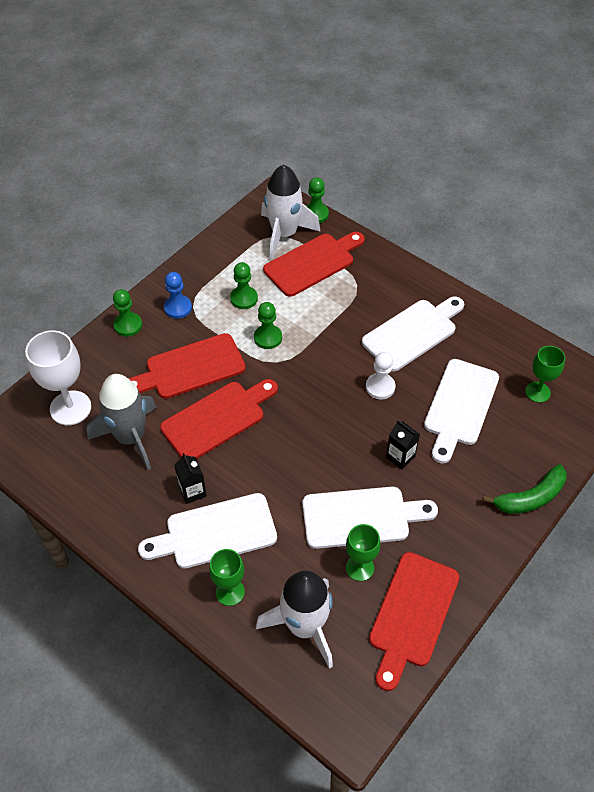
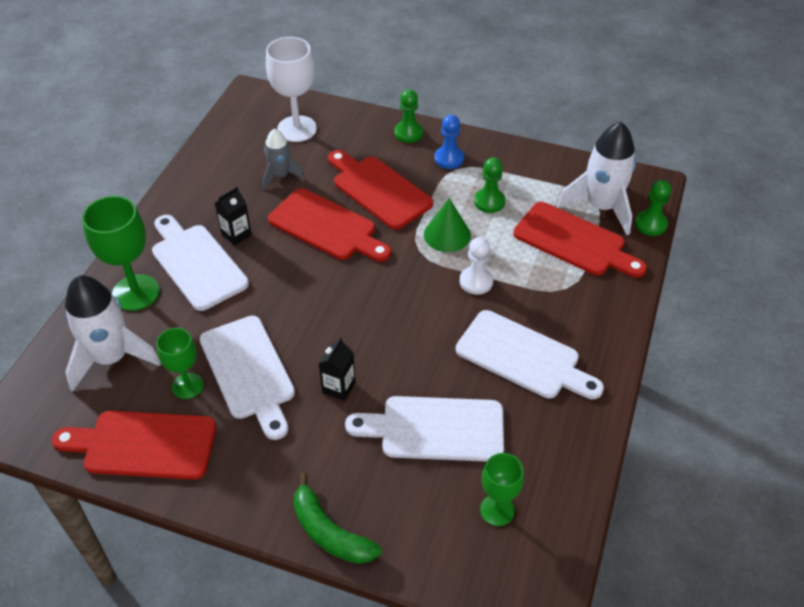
camera: 70 degrees right, 5 degrees down
grey rocket [87,374,157,470] -> grey rocket [263,128,305,189], size x0.58
green goblet [209,549,245,606] -> green goblet [82,196,160,311], size x1.62
green pawn [254,302,282,349] -> green cone [424,198,471,252]
white pawn [366,352,396,399] -> white pawn moved to [460,237,493,295]

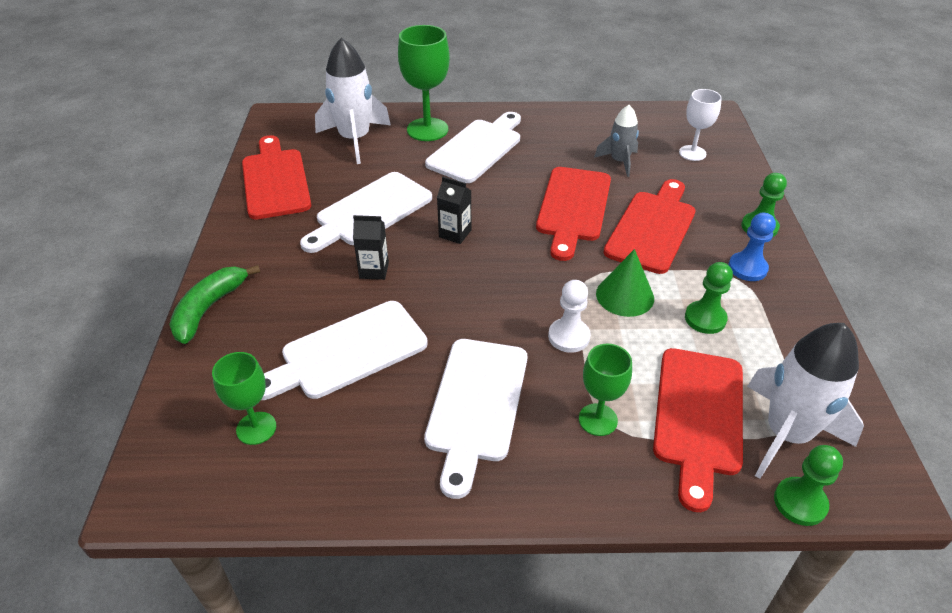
camera: 70 degrees right, 5 degrees down
green goblet [156,328,204,399] -> green goblet moved to [579,344,632,436]
black carton [215,187,252,246] -> black carton moved to [437,176,471,244]
white goblet [266,37,317,142] -> white goblet [679,89,722,161], size x0.62
white cutting board [345,396,504,462] -> white cutting board turned 105 degrees counterclockwise [261,301,428,400]

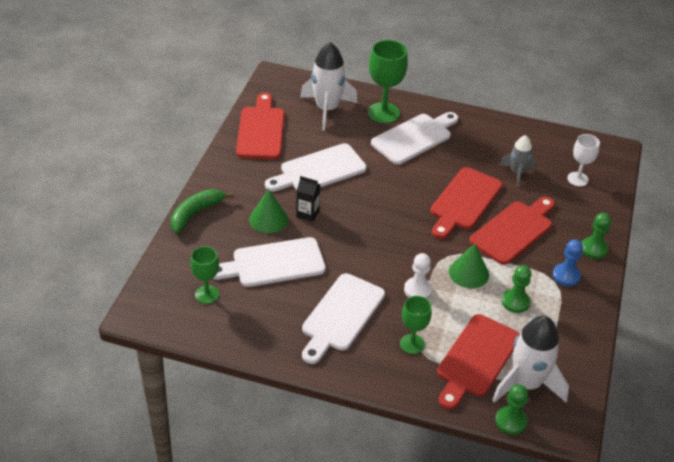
camera: 15 degrees right, 0 degrees up
black carton [437,176,471,244] -> none
none -> green cone [249,189,288,233]

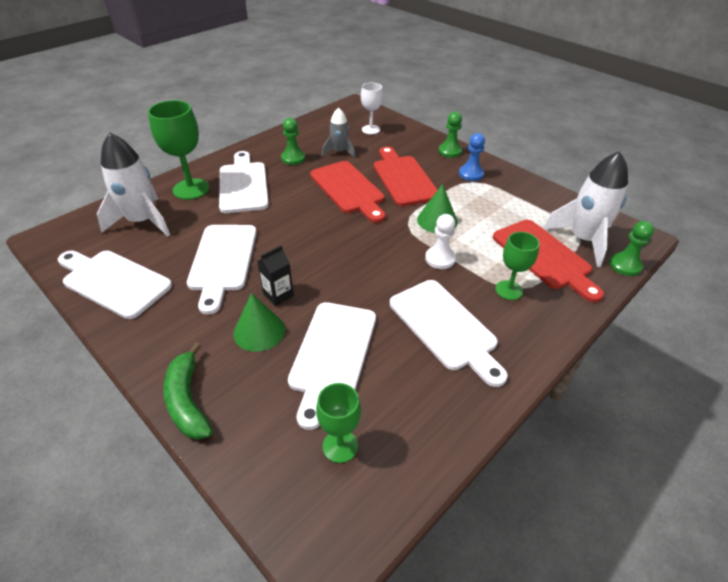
camera: 60 degrees left, 0 degrees up
red cutting board [236,93,284,159] -> white cutting board [58,251,172,319]
green pawn [502,265,531,313] -> green pawn moved to [281,118,305,165]

